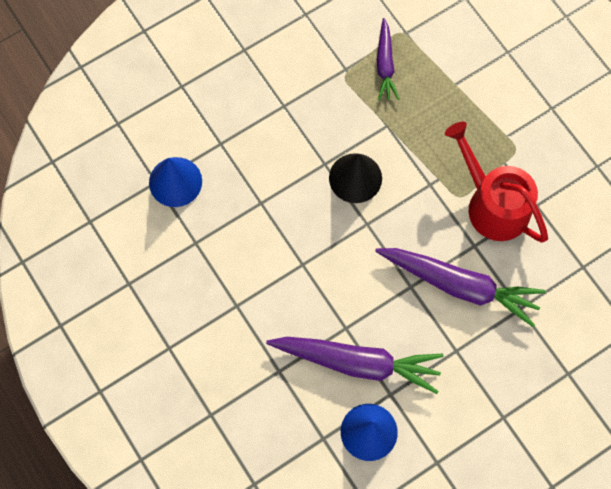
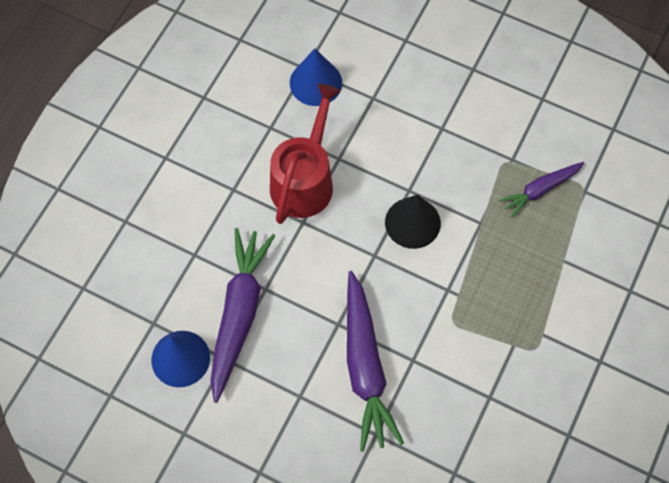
camera: 60 degrees right, 5 degrees down
purple carrot [266,337,444,394] -> purple carrot turned 150 degrees counterclockwise [211,228,275,403]
red watering can [445,121,548,243] -> red watering can moved to [270,84,341,224]

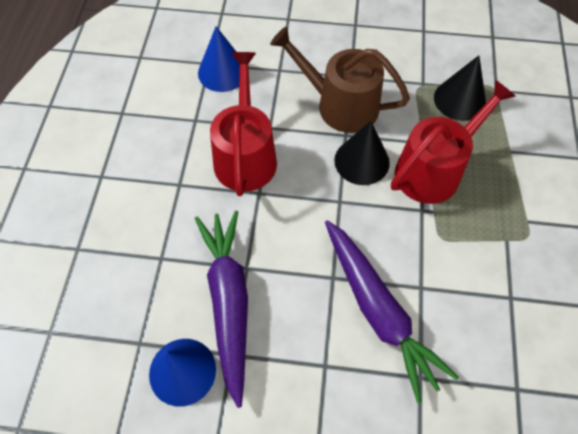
camera: 20 degrees left, 5 degrees down
purple carrot [499,162,584,217] -> black cone [434,55,486,121]
none -> brown watering can [270,26,410,133]
none -> red watering can [391,80,516,204]

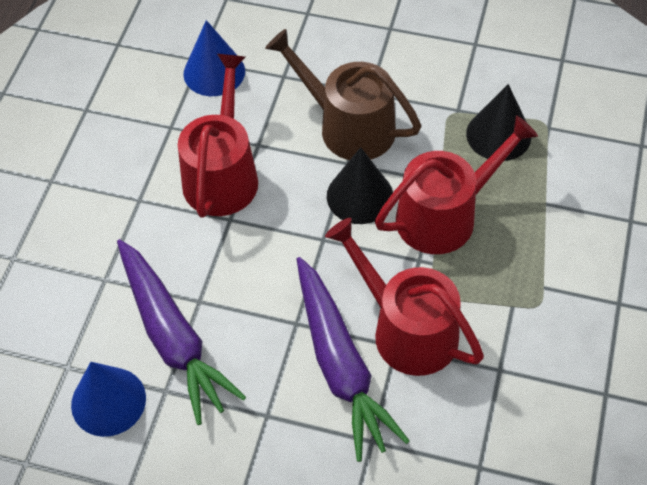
camera: 10 degrees right, 5 degrees down
purple carrot [195,211,248,408] -> purple carrot turned 150 degrees clockwise [117,239,246,425]
none -> red watering can [325,218,484,376]

